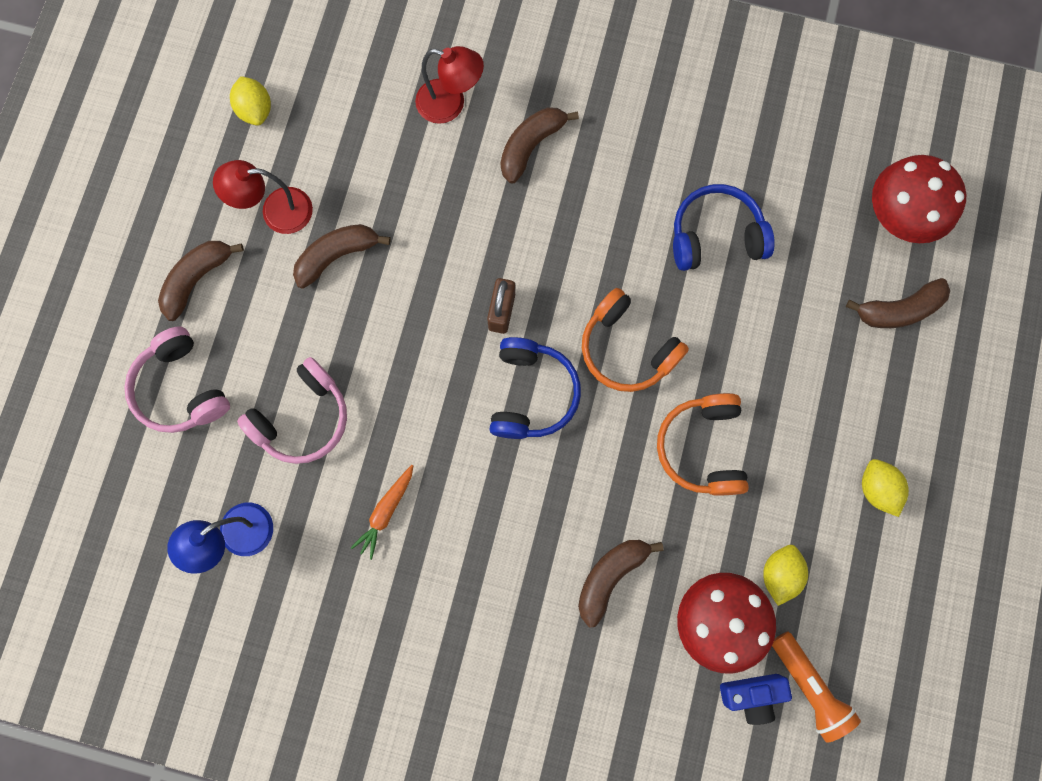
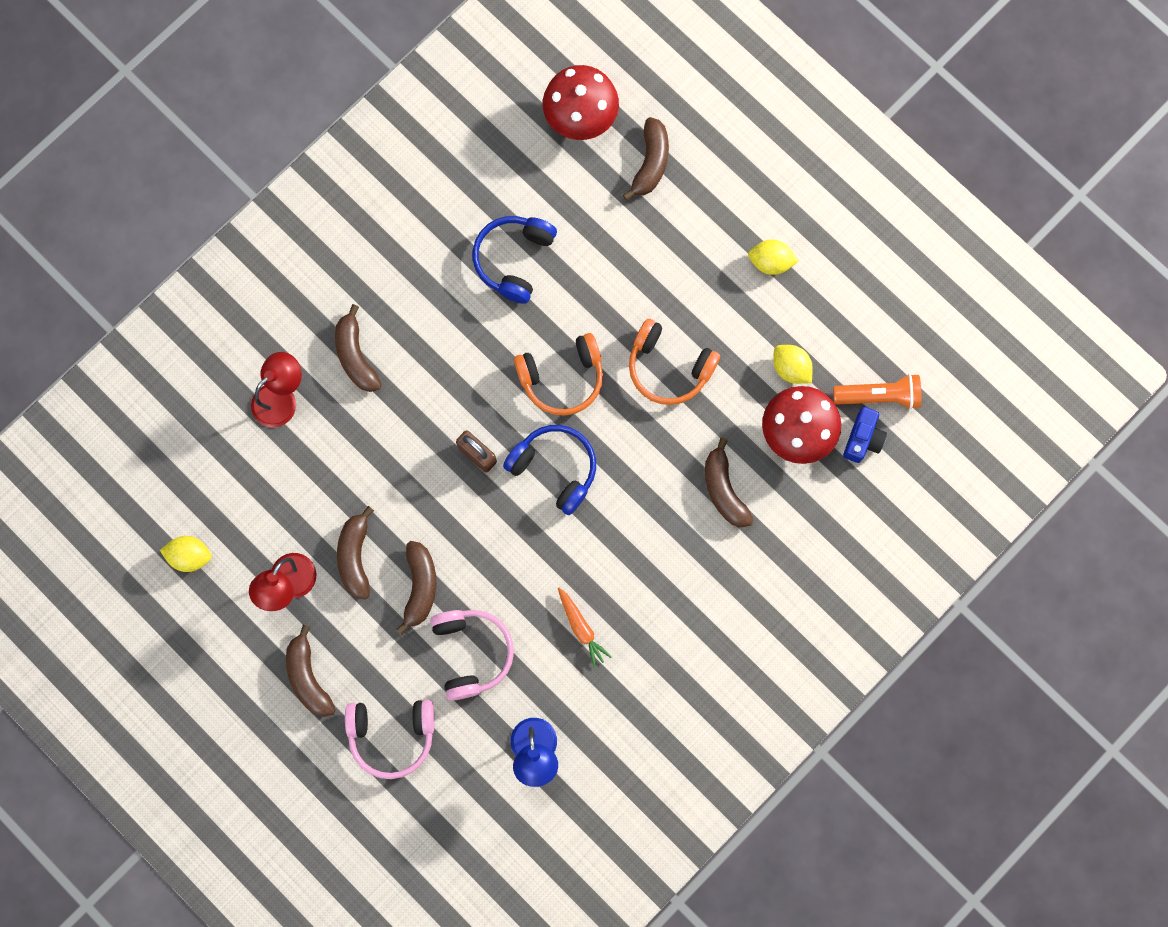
camera: 60 degrees left, 0 degrees up
none -> brown banana [396,541,436,635]

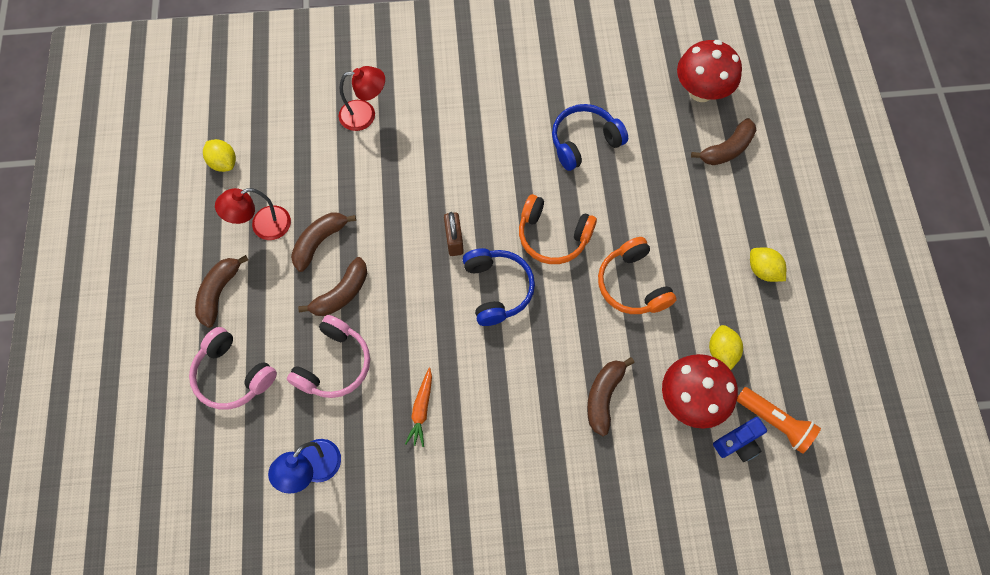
camera: 40 degrees right, 10 degrees down
brown banana [335,304,382,392] -> none

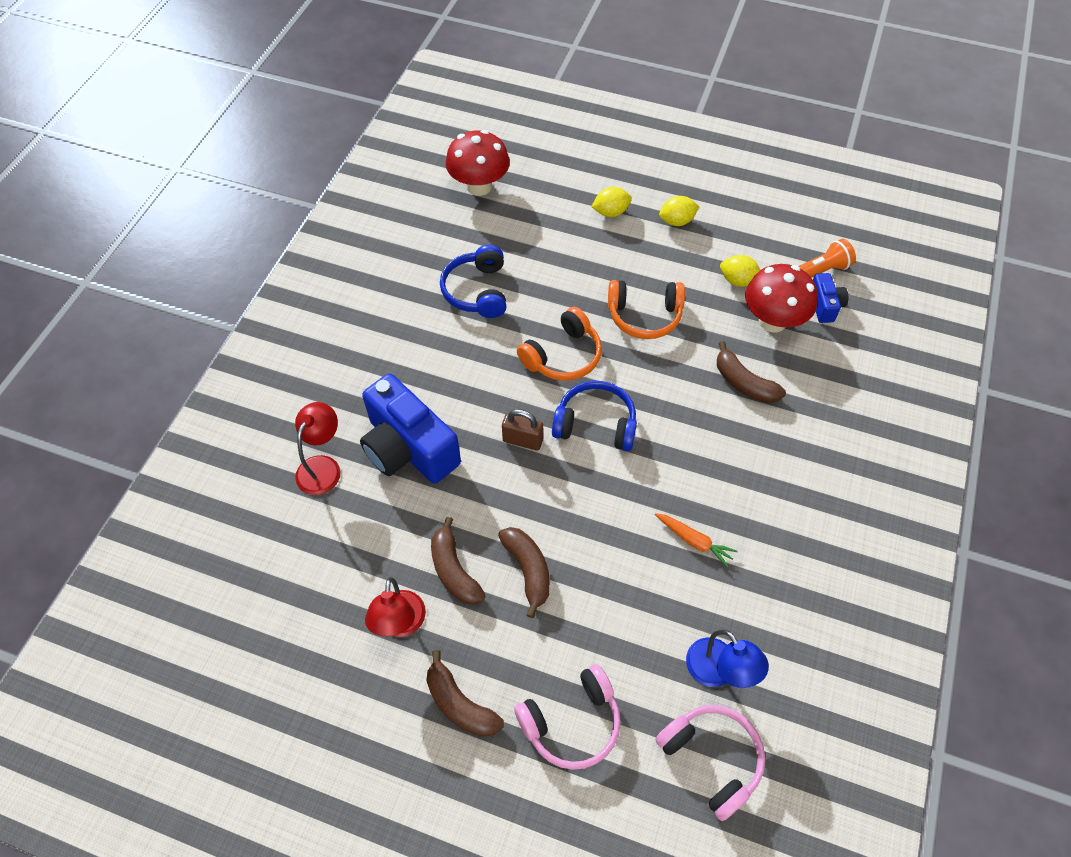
camera: 65 degrees left, 10 degrees down
yellow lemon [203,139,236,172] -> yellow lemon moved to [591,187,632,217]
pink headphones [287,315,370,398] -> pink headphones moved to [656,705,765,821]
brown banana [691,118,756,165] -> none
none -> blue camera [360,373,461,484]

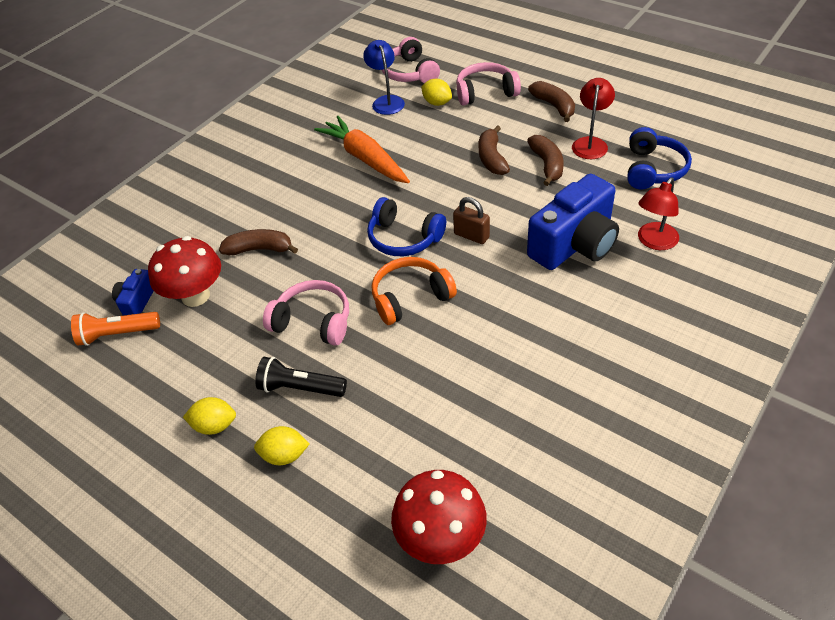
camera: 160 degrees left, 10 degrees down
blue camera [360,373,461,484] -> blue camera turned 75 degrees clockwise [527,174,619,270]
blue headphones [440,245,506,318] -> blue headphones moved to [627,127,692,189]
orange headphones [608,280,685,339] -> pink headphones [263,280,349,346]
orange carrot [655,513,738,568] -> orange carrot [314,116,410,183], size x2.02
brown banana [717,341,786,403] -> brown banana turned 60 degrees counterclockwise [219,229,298,255]
yellow lemon [720,255,760,287] -> yellow lemon moved to [421,79,452,106]
none -> black flashlight [255,357,347,397]

